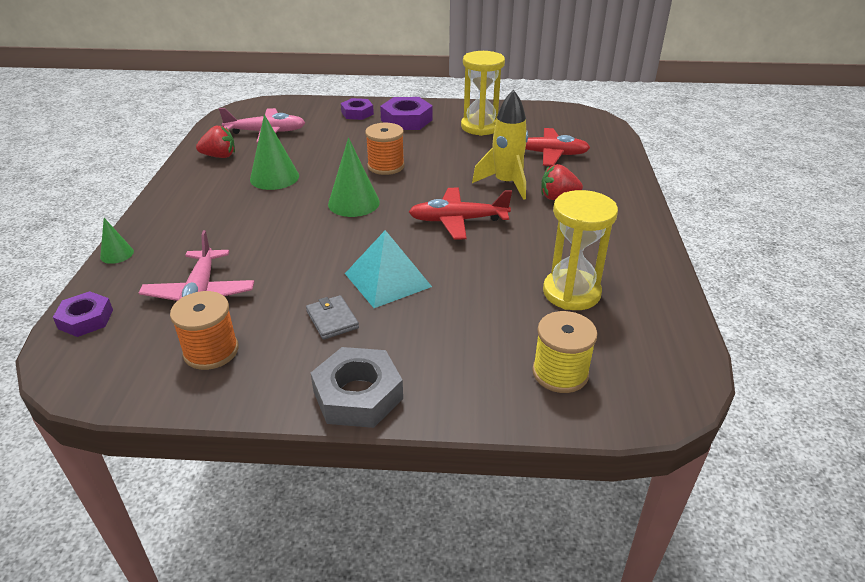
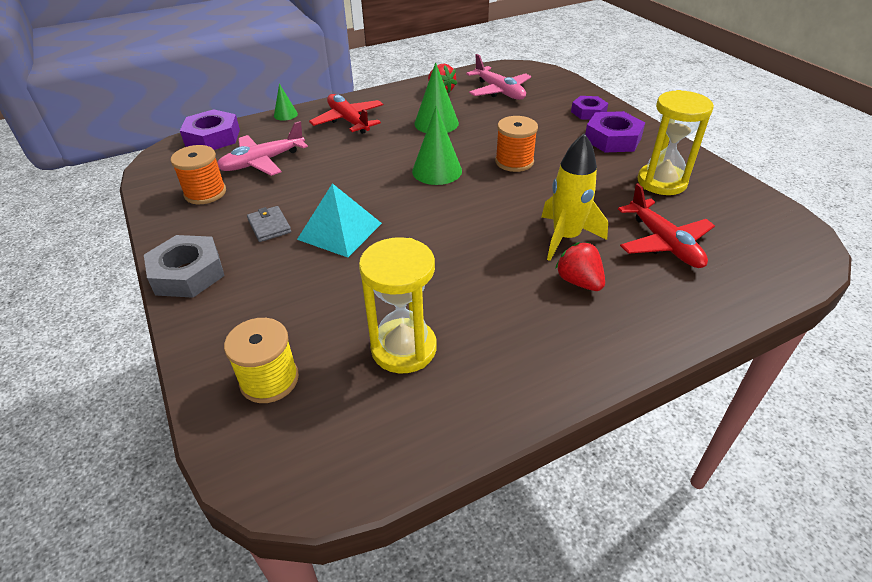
camera: 60 degrees right, 5 degrees up
purple nut [53,291,113,337] -> purple nut [180,109,240,150], size x1.54
grey wallet [306,295,359,340] -> grey wallet turned 60 degrees counterclockwise [247,206,291,242]
red plane [409,188,512,240] -> red plane moved to [309,94,383,134]

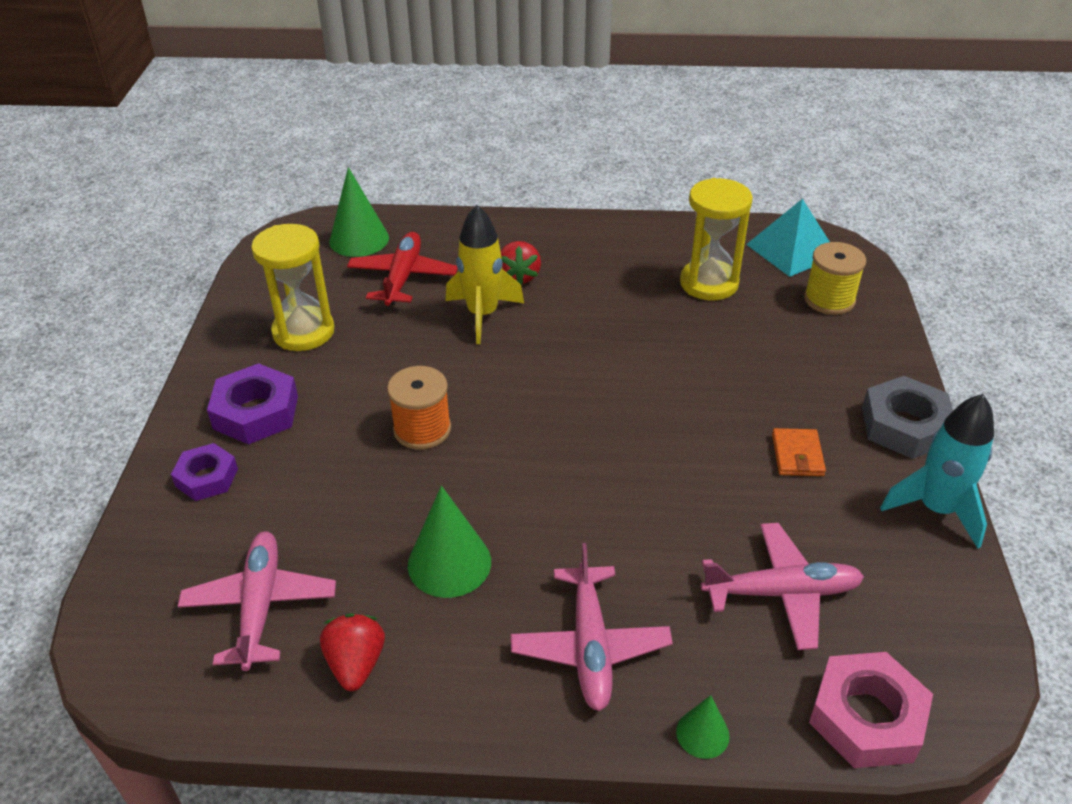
camera: 150 degrees left, 0 degrees up
orange spool [171,145,226,204] -> none
purple nut [180,109,240,150] -> pink nut [809,652,933,768]
grey wallet [247,206,291,242] -> orange wallet [772,428,826,476]
turquoise pyramid [297,183,382,257] -> turquoise pyramid moved to [746,199,830,277]
red plane [309,94,383,134] -> pink plane [511,543,673,711]
green cone [412,106,462,185] -> green cone moved to [329,167,389,257]
none -> turquoise rocket [880,394,994,549]

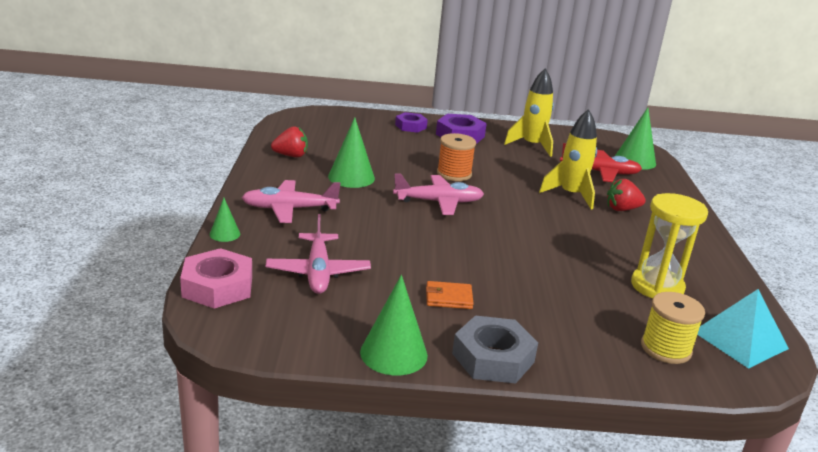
camera: 85 degrees right, 15 degrees down
pink plane [178,531,336,671] -> pink plane moved to [393,173,484,215]
yellow hourglass [251,224,334,351] -> yellow rocket [504,68,554,157]
turquoise rocket [880,394,994,549] -> green cone [360,275,428,376]

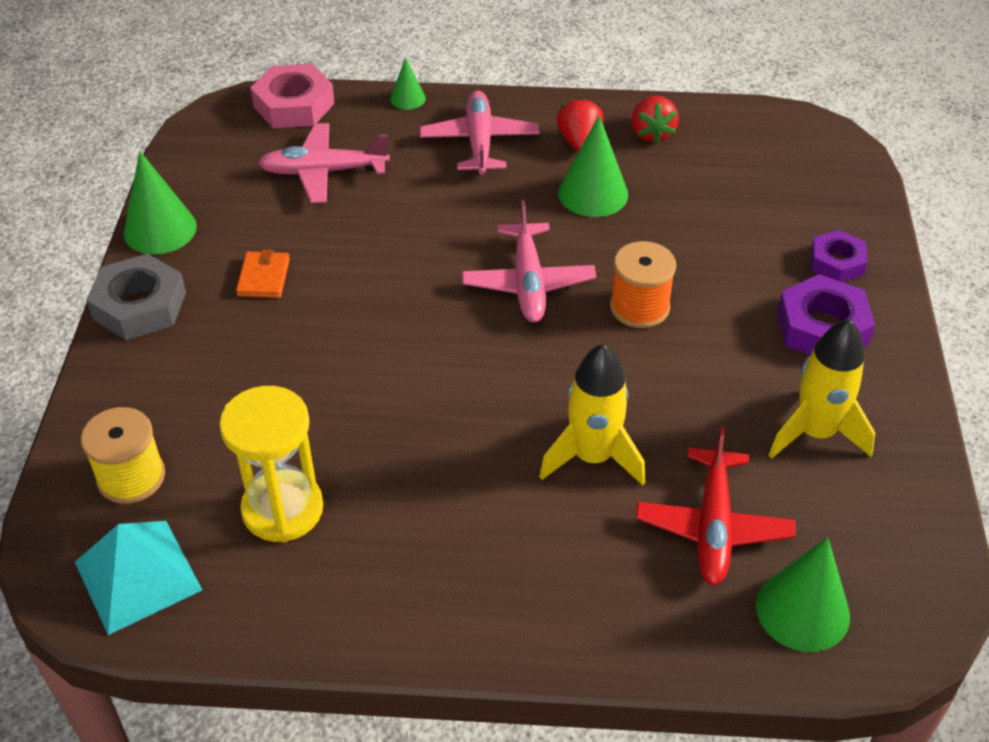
camera: 95 degrees right, 20 degrees up
red strawberry [607,179,646,211] -> red strawberry moved to [556,97,604,152]

